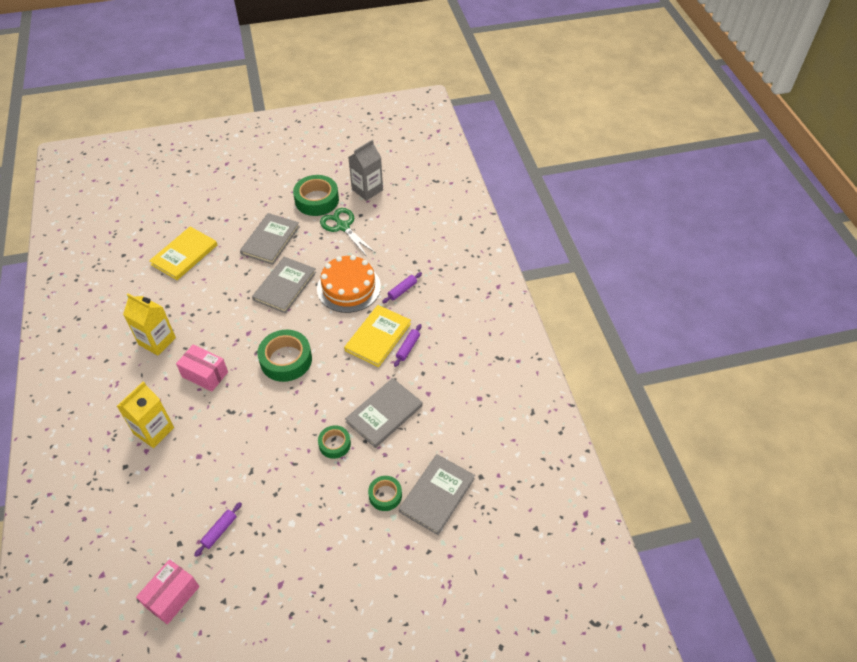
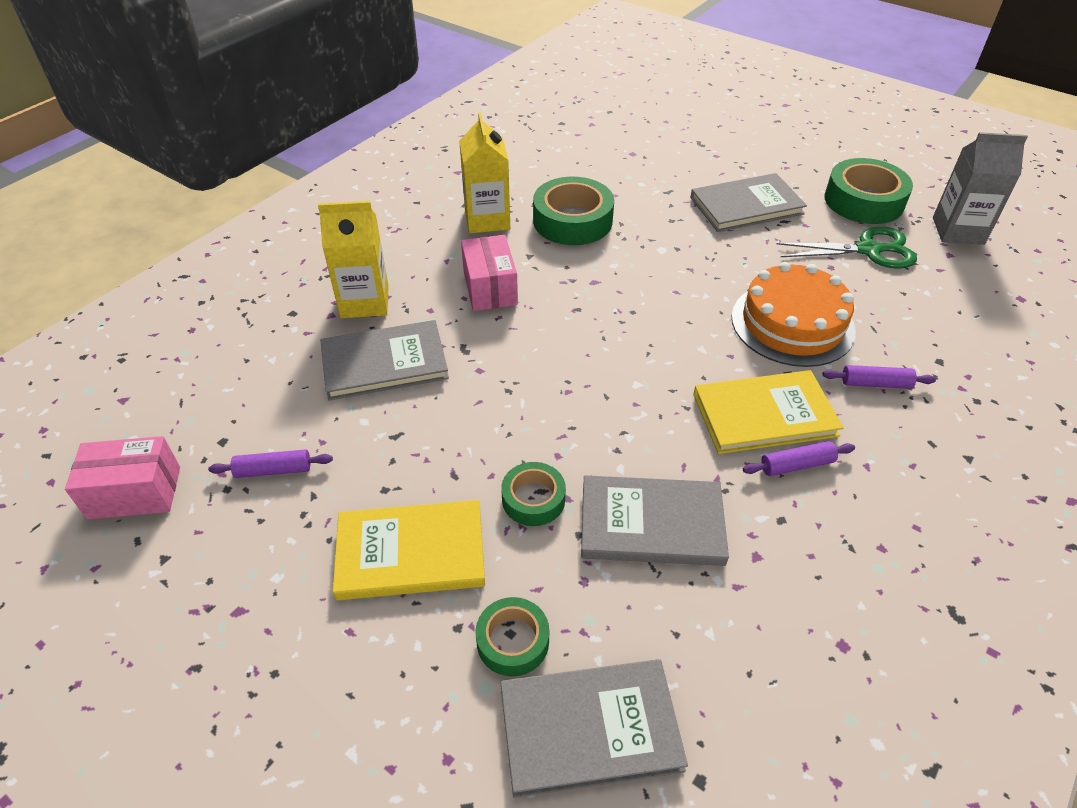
camera: 50 degrees right, 5 degrees down
yellow book [149,227,217,280] -> yellow book moved to [333,500,485,600]
grey book [252,257,316,313] -> grey book moved to [320,320,449,401]
green tape [257,330,312,382] -> green tape moved to [533,177,614,245]
green scissors [320,208,376,257] -> green scissors turned 75 degrees clockwise [777,227,917,269]

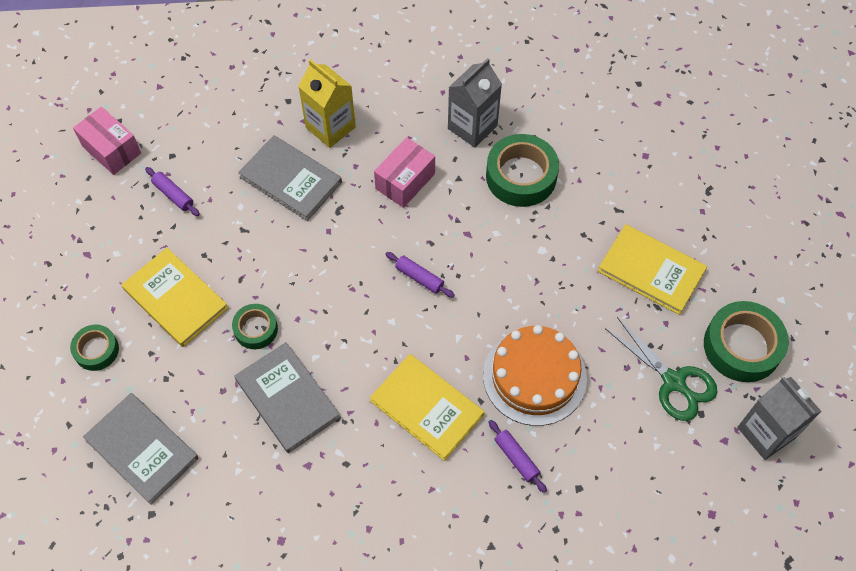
camera: 50 degrees right, 15 degrees up
yellow carton [459,112,510,233] -> grey carton [448,58,502,148]
green tape [475,597,549,676] -> green tape moved to [70,325,119,371]
grey book [690,173,807,232] -> yellow book [598,224,707,315]
purple rolling pin [743,441,855,476] -> purple rolling pin moved to [385,252,455,298]

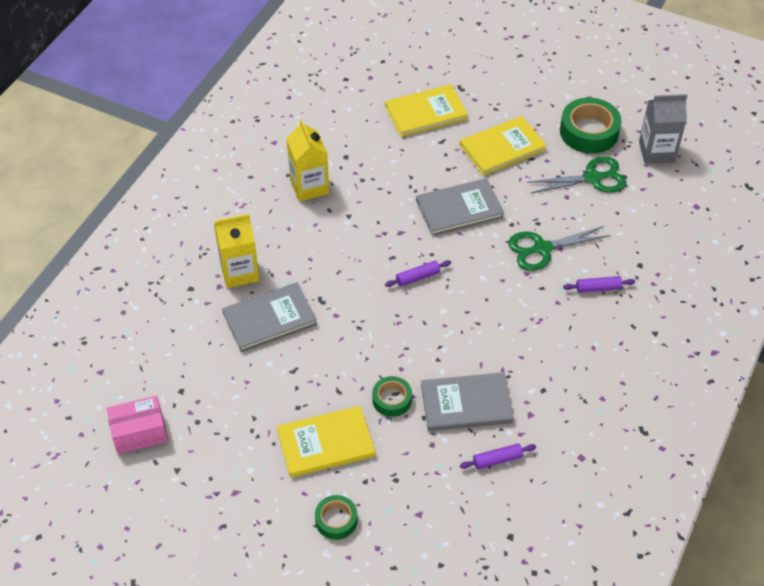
camera: 60 degrees left, 10 degrees down
grey book [83,393,199,505] -> grey book moved to [416,178,504,236]
purple rolling pin [145,167,200,216] -> purple rolling pin moved to [460,443,536,469]
yellow book [370,354,484,461] -> yellow book moved to [385,84,468,137]
pink box [374,137,435,208] -> none
grey carton [448,58,502,148] -> yellow carton [286,119,329,201]
orange cake [483,325,587,426] -> green scissors [508,226,610,271]
green tape [486,134,559,207] -> none

